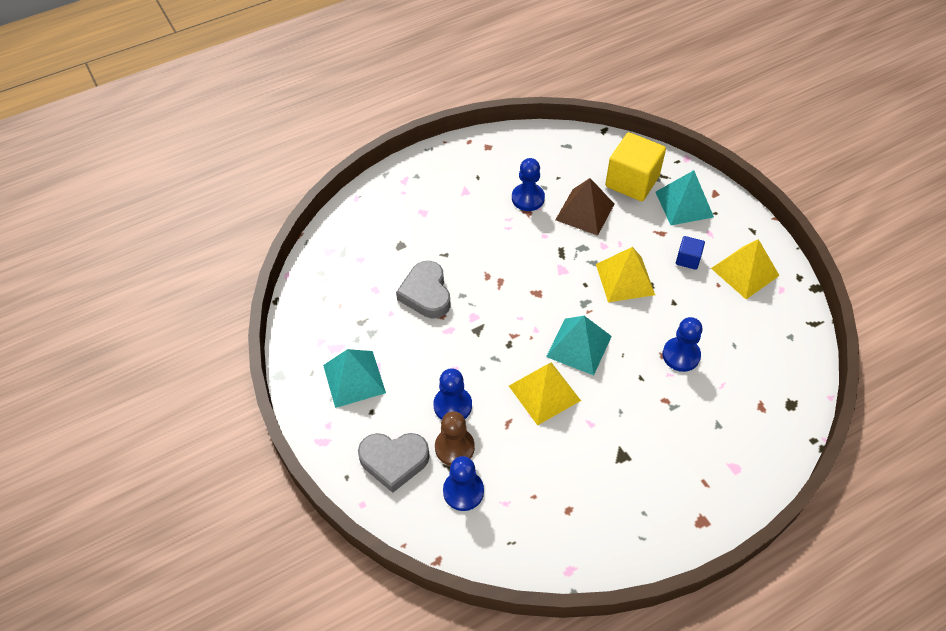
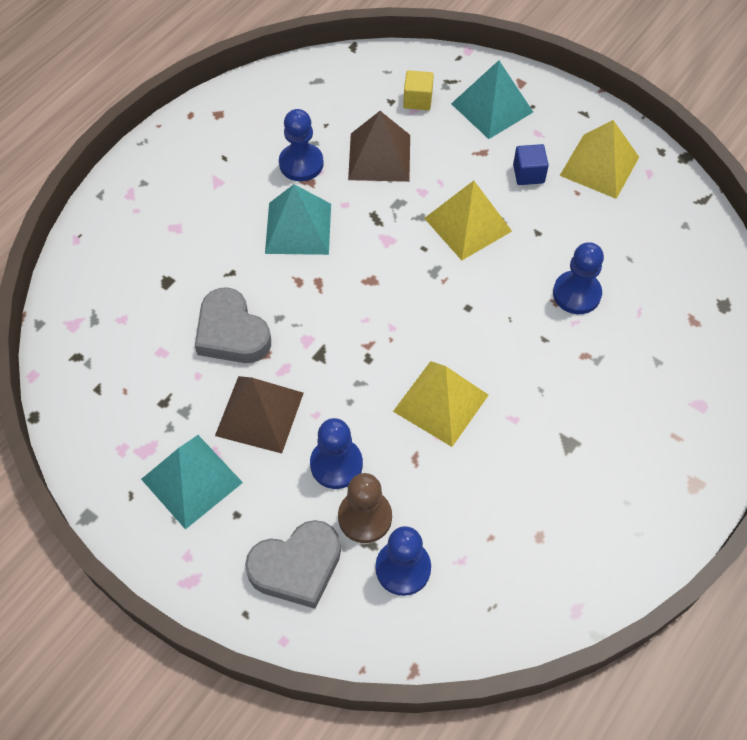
camera: 25 degrees left, 5 degrees up
turquoise pyramid [546,316,612,376] -> turquoise pyramid moved to [265,184,331,255]
yellow cube [605,132,666,201] -> yellow cube [403,70,434,110], size x0.49
none -> brown pyramid [215,376,304,453]

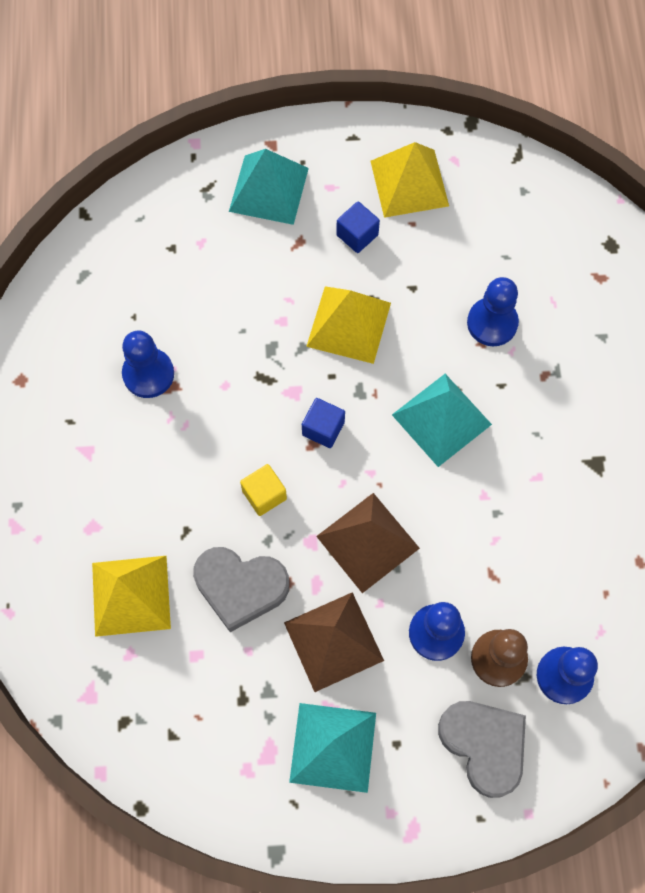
camera: 40 degrees left, 10 degrees up
grey heart [245,520,341,609] -> grey heart turned 60 degrees counterclockwise [438,701,526,798]
turquoise pyramid [265,184,331,255] -> turquoise pyramid moved to [392,374,492,467]
brown pyramid [348,111,410,182] -> brown pyramid moved to [316,493,420,593]
yellow pyramid [393,361,489,447] -> yellow pyramid moved to [92,556,171,637]
yellow cube [403,70,434,110] -> yellow cube moved to [240,464,287,516]
none -> blue cube [302,398,345,448]

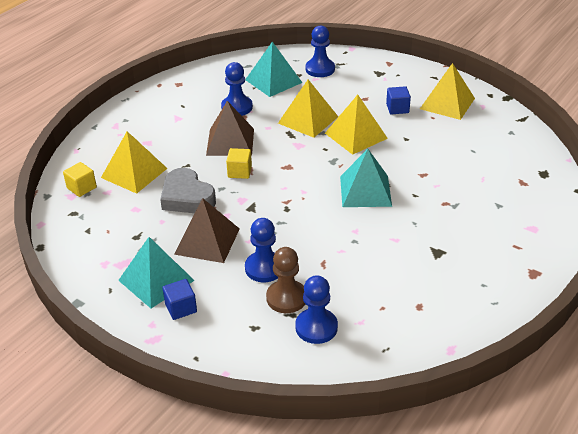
camera: 40 degrees right, 30 degrees down
turquoise pyramid [229,149,309,225] -> turquoise pyramid moved to [245,42,302,97]
blue cube [302,398,345,448] -> blue cube moved to [162,279,197,320]
brown pyramid [316,493,420,593] -> brown pyramid moved to [206,101,254,156]
grey heart [438,701,526,798] -> none
blue pawn [467,277,519,346] -> blue pawn moved to [305,25,335,77]
none -> yellow cube [63,162,97,197]
none -> yellow pyramid [278,79,338,138]

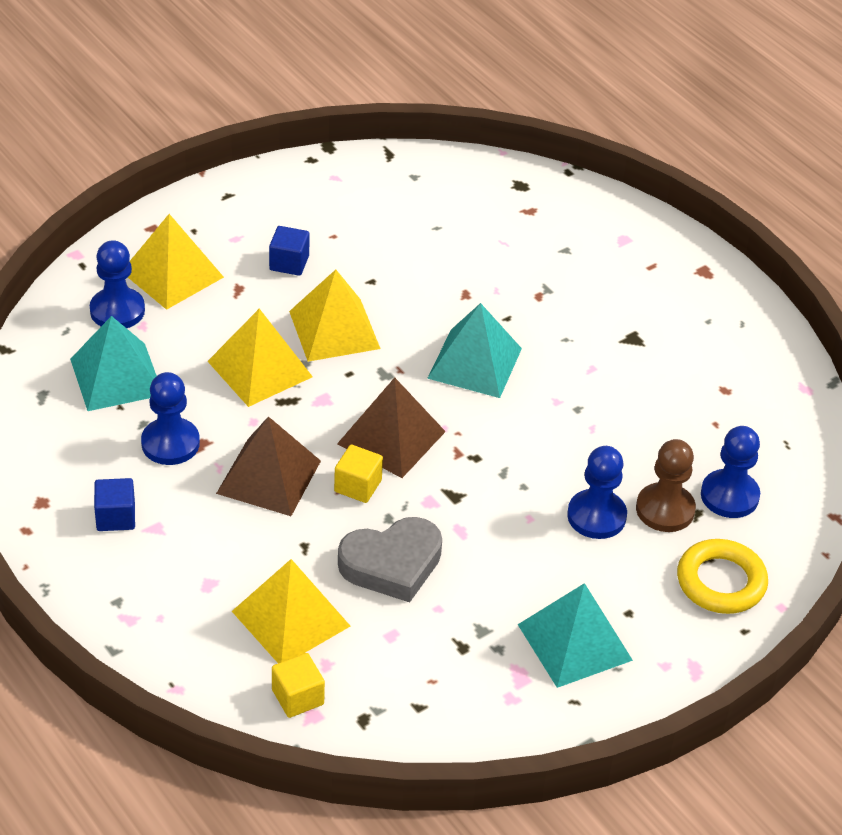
camera: 75 degrees left, 5 degrees up
blue cube [162,279,197,320] -> blue cube moved to [94,478,135,531]
brown pyramid [174,198,240,263] -> brown pyramid moved to [337,377,446,478]
yellow pyramid [420,63,475,120] -> yellow pyramid moved to [128,214,224,310]
none -> yellow ring [677,539,768,614]

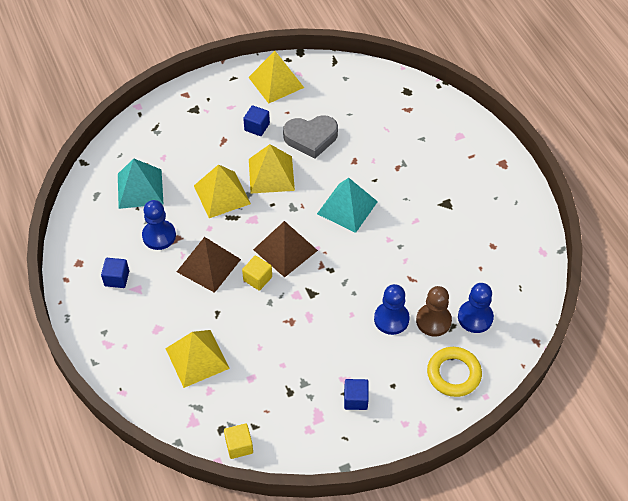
camera: 15 degrees right, 10 degrees up
blue pawn [90,240,145,328] -> none
yellow pyramid [128,214,224,310] -> yellow pyramid moved to [248,51,304,104]
yellow cube [272,653,325,718] -> yellow cube moved to [224,423,253,459]
grey heart [338,517,442,602] -> grey heart moved to [283,115,338,159]
turquoise pyramid [518,583,633,688] -> blue cube [344,379,369,410]

